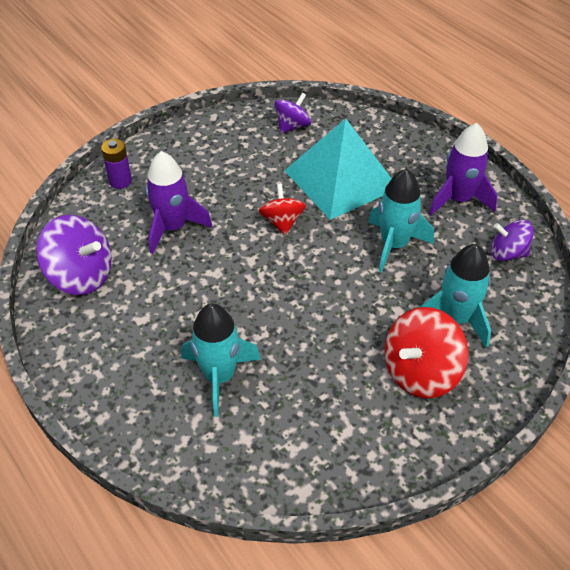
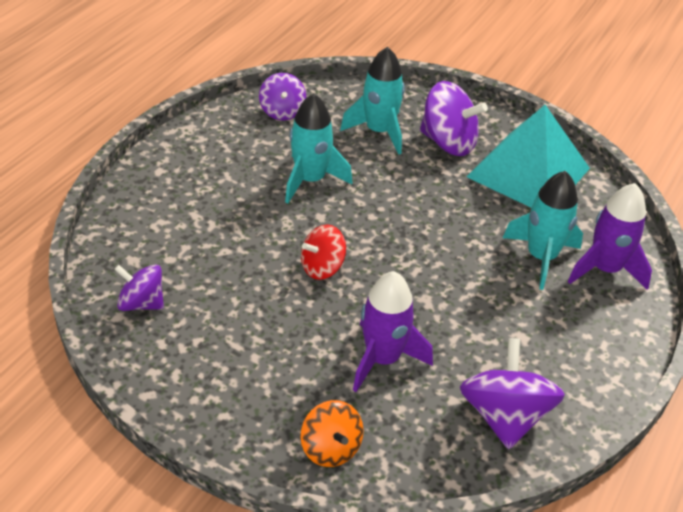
camera: 115 degrees left, 5 degrees down
purple battery [101,139,132,189] -> orange spinning top [301,400,364,467]
turquoise pyramid [284,118,392,220] -> turquoise pyramid moved to [467,105,590,208]
red spinning top [384,307,468,398] -> purple spinning top [420,81,488,156]
purple rocket [429,123,497,215] -> purple rocket moved to [568,183,652,290]

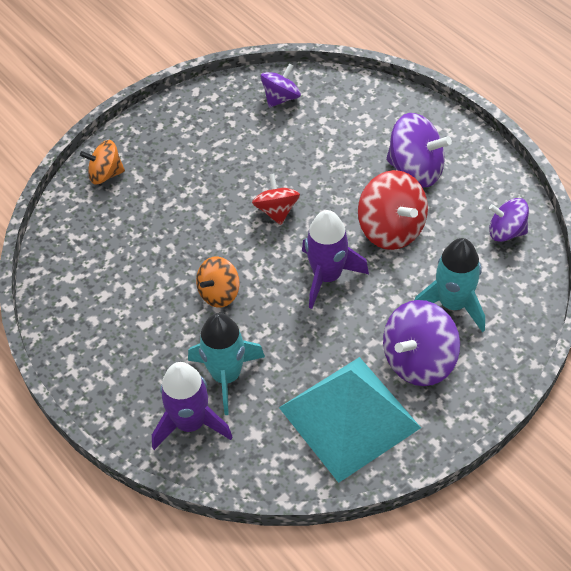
camera: 115 degrees right, 10 degrees up
turquoise rocket [285,93,352,203] -> red spinning top [358,170,428,250]
purple rocket [353,271,433,392] -> purple rocket moved to [302,210,369,309]
purple spinning top [460,338,565,449] -> purple spinning top moved to [386,113,452,187]
none -> orange spinning top [196,257,240,308]

